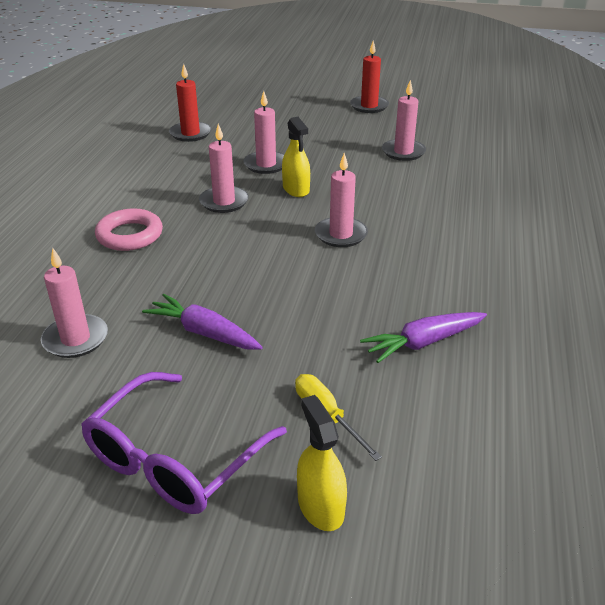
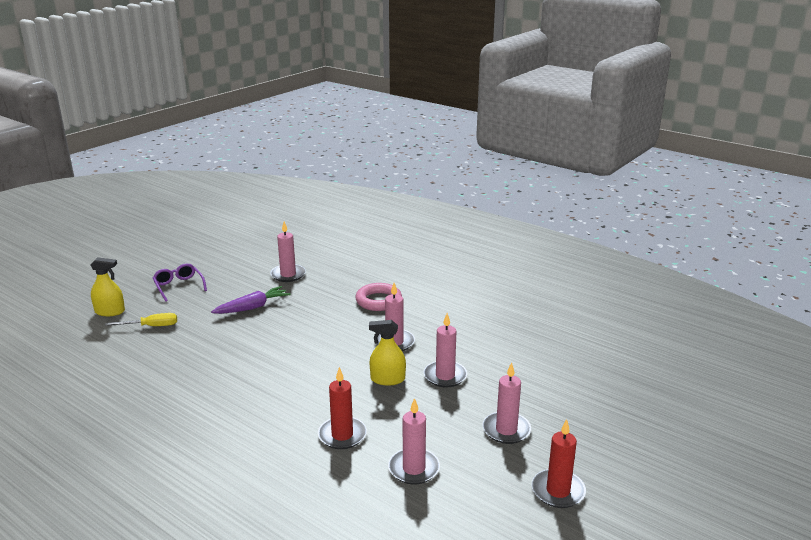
camera: 115 degrees right, 10 degrees down
purple glasses [81,372,287,514] -> purple glasses [153,264,207,302], size x0.59
red candle [169,64,211,142] -> red candle moved to [318,367,367,449]
pink candle [315,153,368,247] -> pink candle moved to [482,362,531,444]
purple carrot [360,312,487,363] -> none

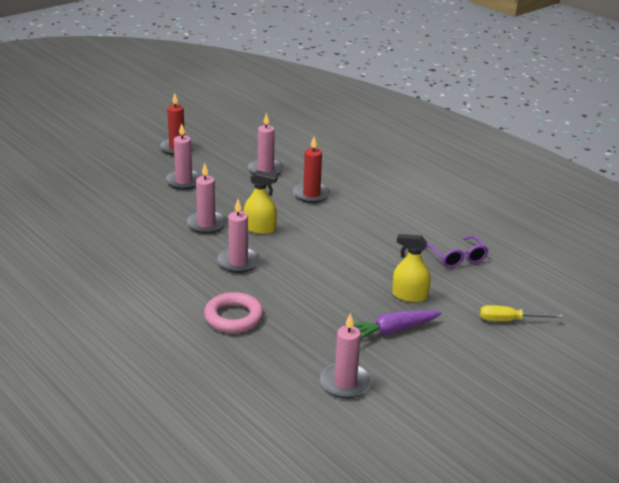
camera: 170 degrees left, 5 degrees up
yellow spray bottle [91,257,125,316] -> yellow spray bottle moved to [392,234,431,302]
purple glasses [153,264,207,302] -> purple glasses moved to [426,235,488,268]

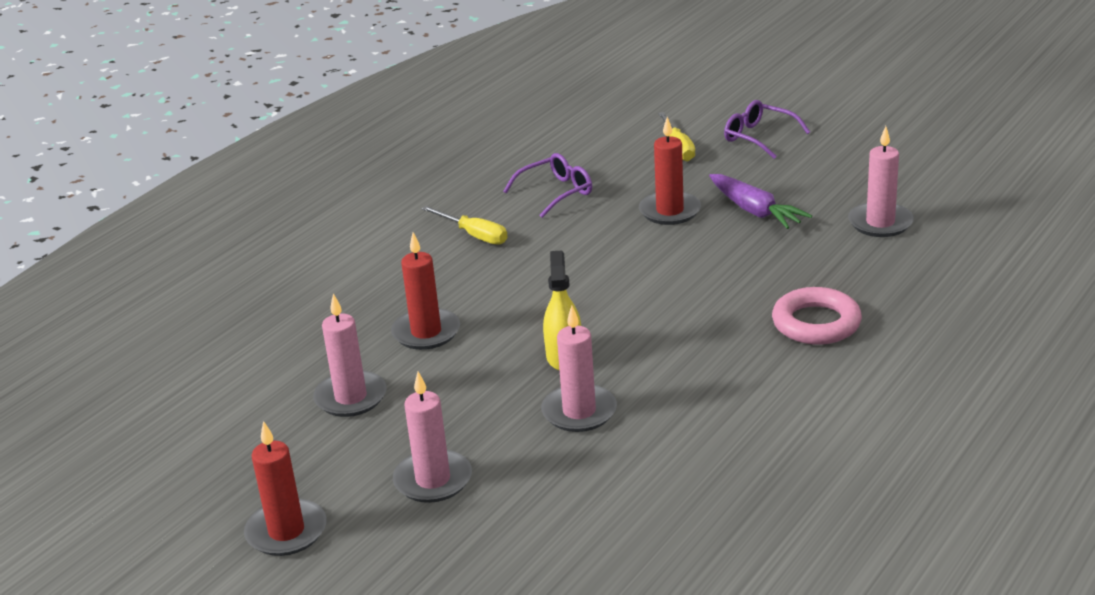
camera: 100 degrees left, 0 degrees up
pink candle [216,199,260,273] -> none
yellow spray bottle [392,234,431,302] -> red candle [639,117,701,225]
none -> yellow screwdriver [422,206,508,245]
none -> purple glasses [724,100,810,159]

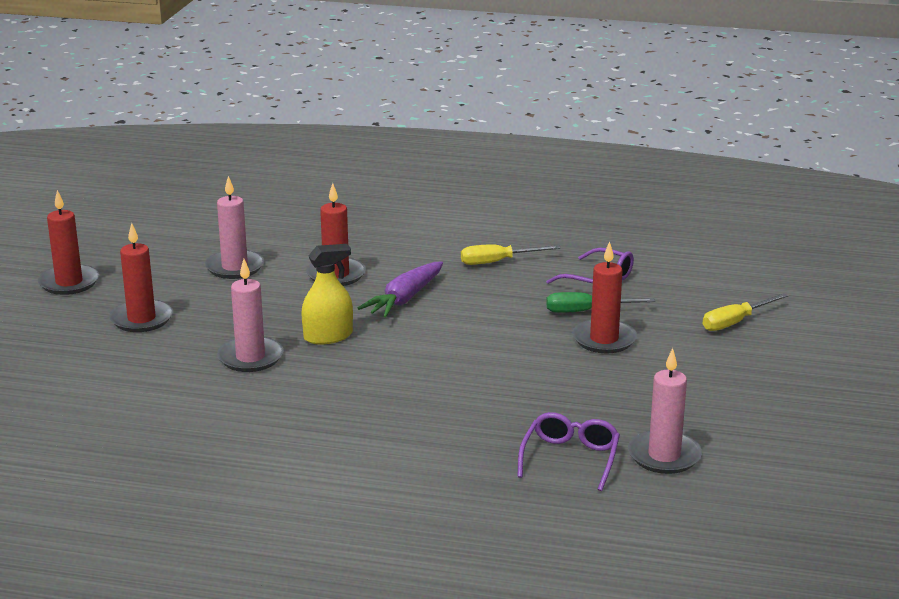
camera: 65 degrees right, 5 degrees down
pink candle [393,372,472,503] -> red candle [109,223,173,332]
yellow screwdriver [422,206,508,245] -> yellow screwdriver turned 60 degrees clockwise [461,244,561,265]
purple carrot [709,174,812,229] -> purple carrot moved to [358,261,443,318]
purple glasses [724,100,810,159] -> purple glasses moved to [517,412,620,491]
pink ring [772,287,862,345] -> none
none -> green screwdriver [546,292,655,313]

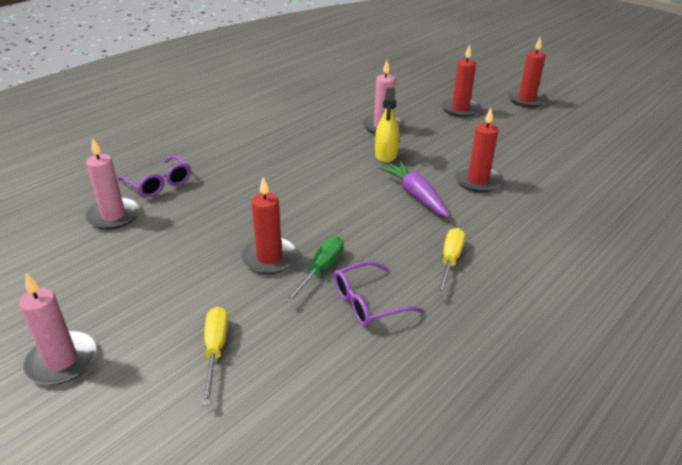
camera: 120 degrees right, 10 degrees up
pink candle [205,176,264,279] -> pink candle moved to [19,273,97,385]

